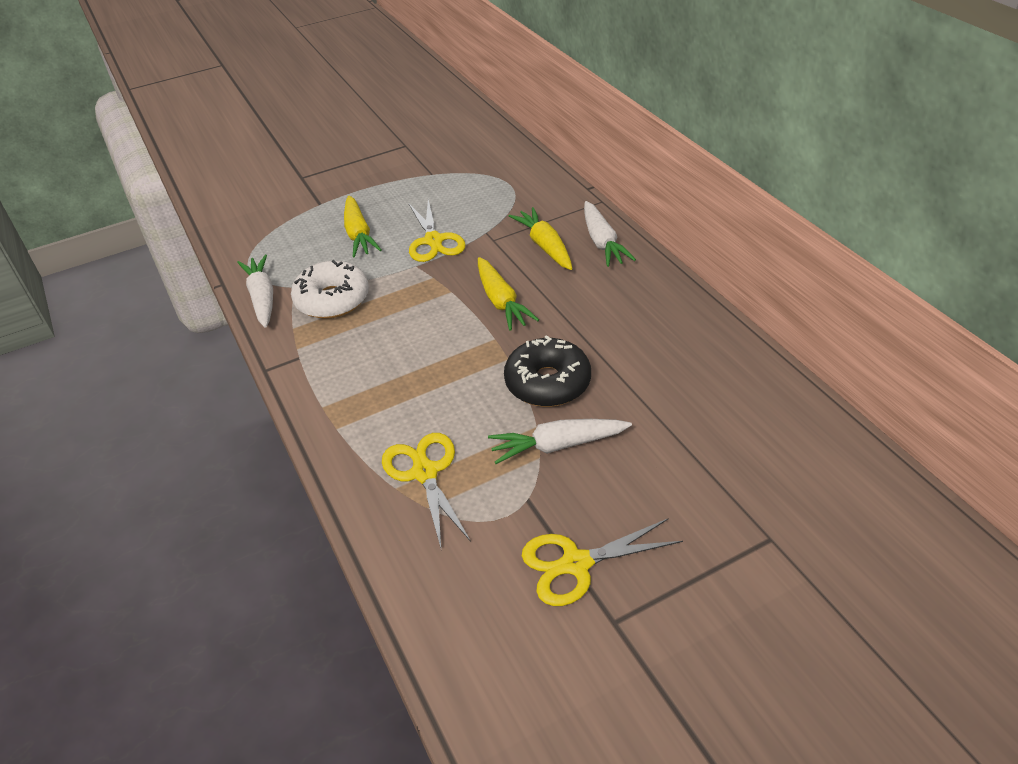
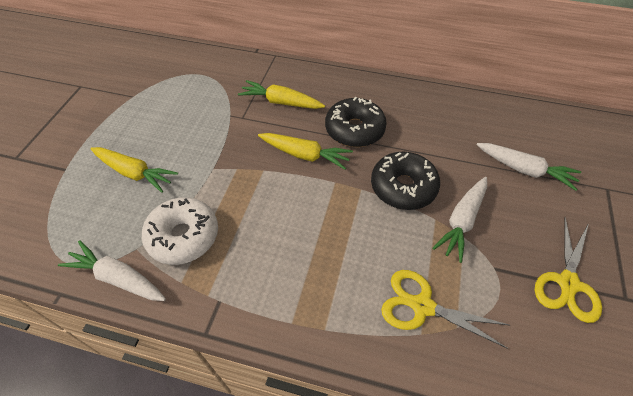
camera: 50 degrees left, 10 degrees up
yellow scissors [409,199,466,262] -> none
white carrot [584,201,636,267] -> white carrot moved to [477,143,581,191]
none -> black donut [325,97,387,147]

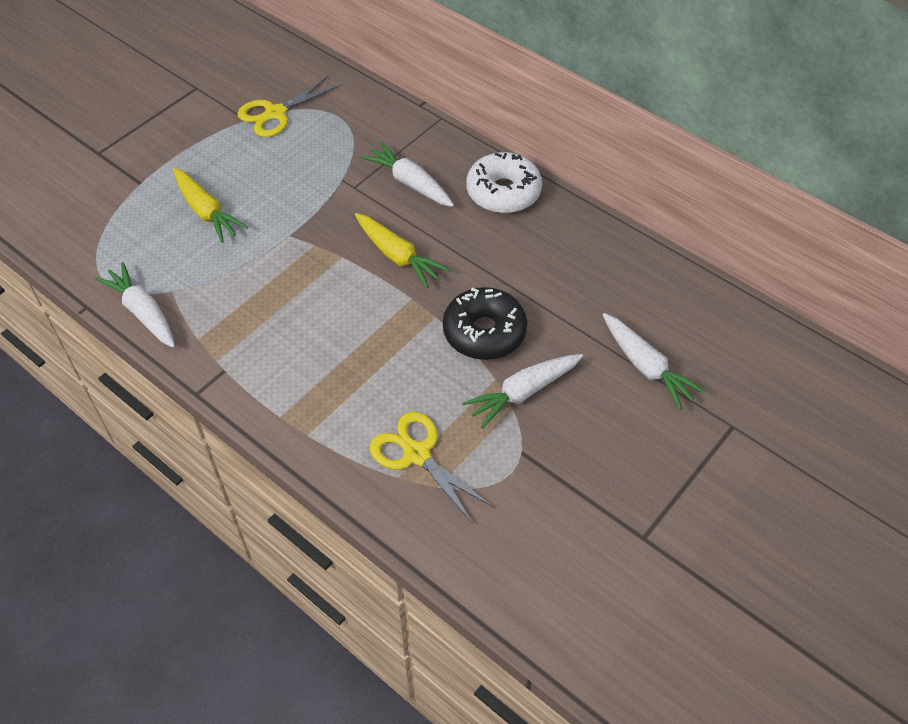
camera: 25 degrees right, 0 degrees up
white donut [142,197,218,265] -> white donut moved to [466,152,542,213]
yellow carrot [238,80,325,109] -> white carrot [361,142,454,207]
black donut [325,97,387,147] -> none
yellow scissors [534,218,602,323] -> yellow scissors moved to [238,76,341,137]

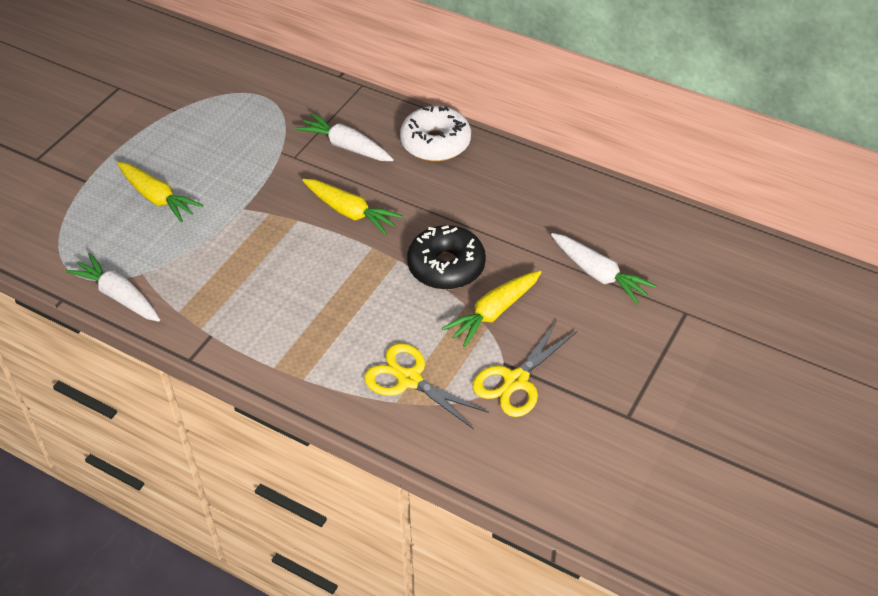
camera: 10 degrees left, 5 degrees down
yellow scissors [238,76,341,137] -> yellow scissors moved to [473,320,577,417]
white carrot [463,354,583,428] -> yellow carrot [442,271,542,347]

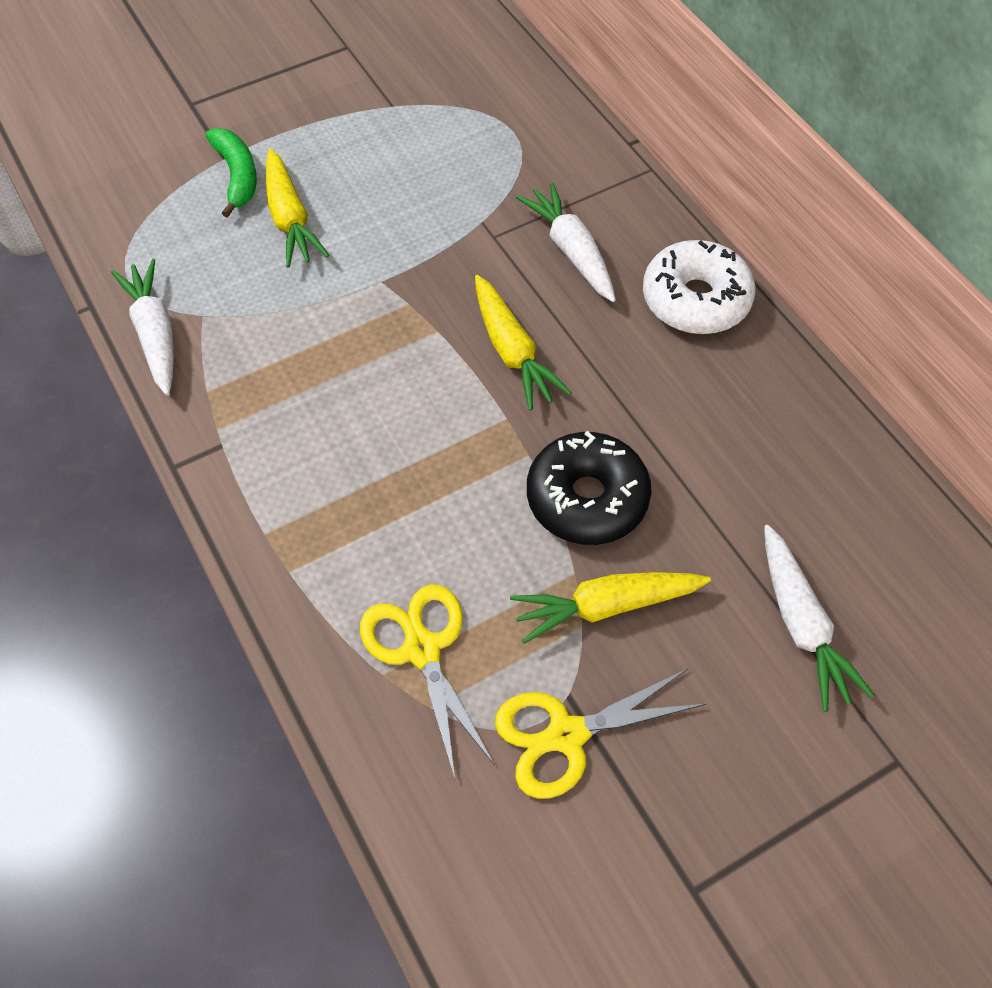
camera: 30 degrees right, 10 degrees up
none -> green banana [206,128,257,218]

